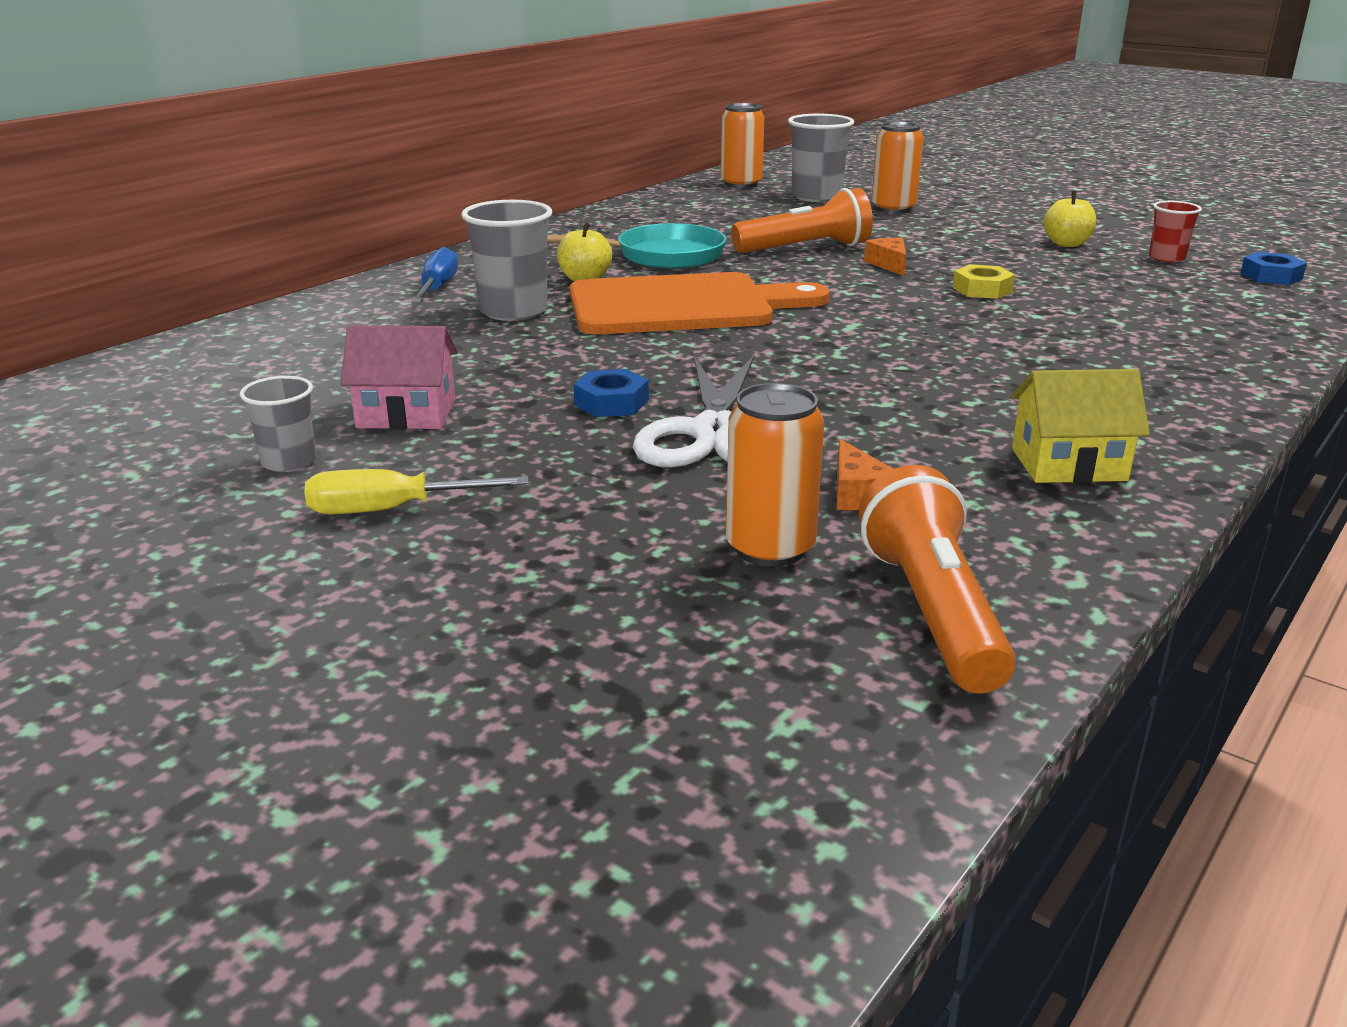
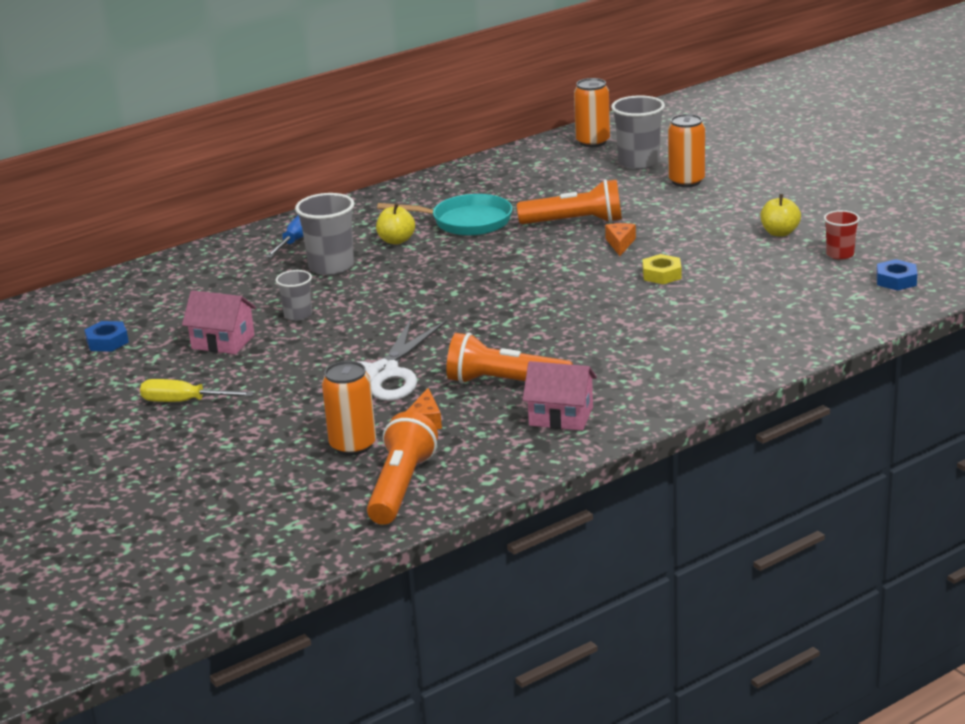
camera: 20 degrees right, 0 degrees up
grey cup [240,376,316,472] -> grey cup moved to [276,270,312,321]
orange cutting board [570,272,829,334] -> none
blue nut [574,369,649,417] -> blue nut moved to [84,321,129,352]
yellow house [1011,369,1150,483] -> pink house [523,361,597,431]
none -> orange flashlight [446,333,573,384]

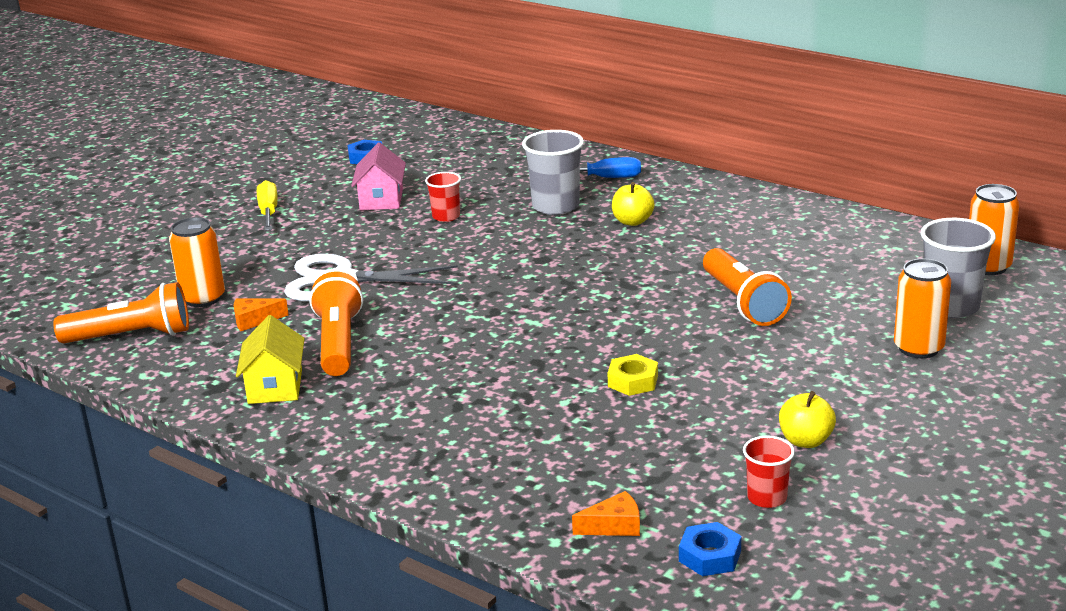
camera: 70 degrees right, 0 degrees up
grey cup [276,270,312,321] -> red cup [425,172,461,222]
turquoise pan [377,194,512,236] -> none
pink house [523,361,597,431] -> yellow house [236,315,305,404]
orange cheese [605,223,636,256] -> orange cheese moved to [572,491,640,536]

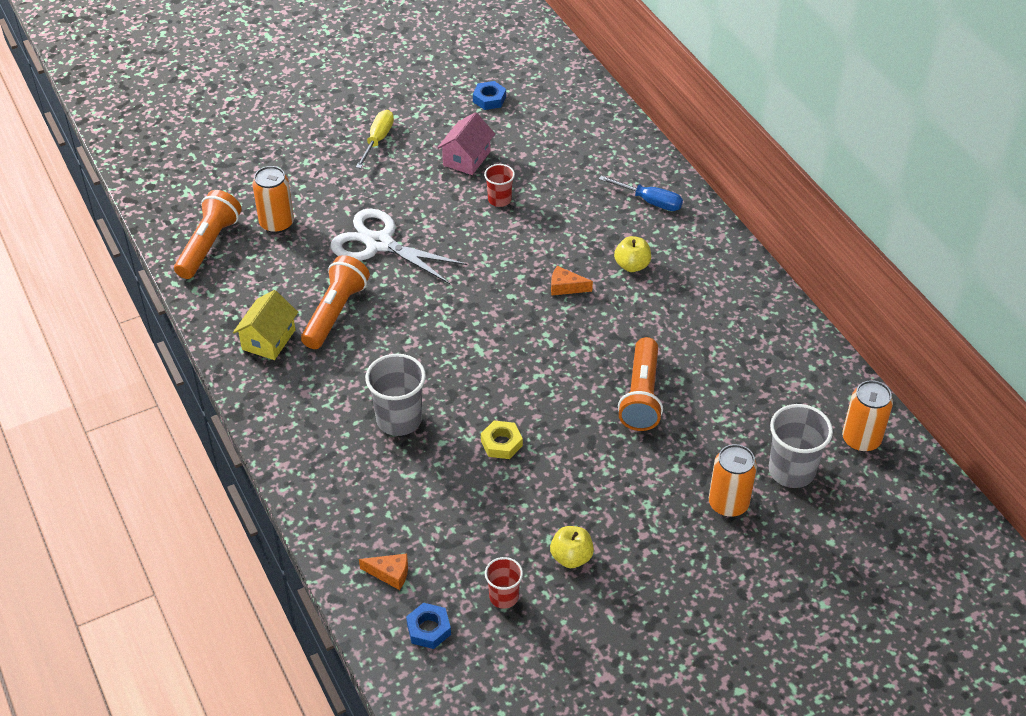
camera: 25 degrees right, 20 degrees up
orange flashlight [53,282,189,343] -> orange flashlight turned 90 degrees counterclockwise [174,190,242,279]
orange cheese [234,299,289,331] -> orange cheese moved to [551,266,593,296]
grey cup [522,130,584,215] -> grey cup moved to [365,354,426,436]

